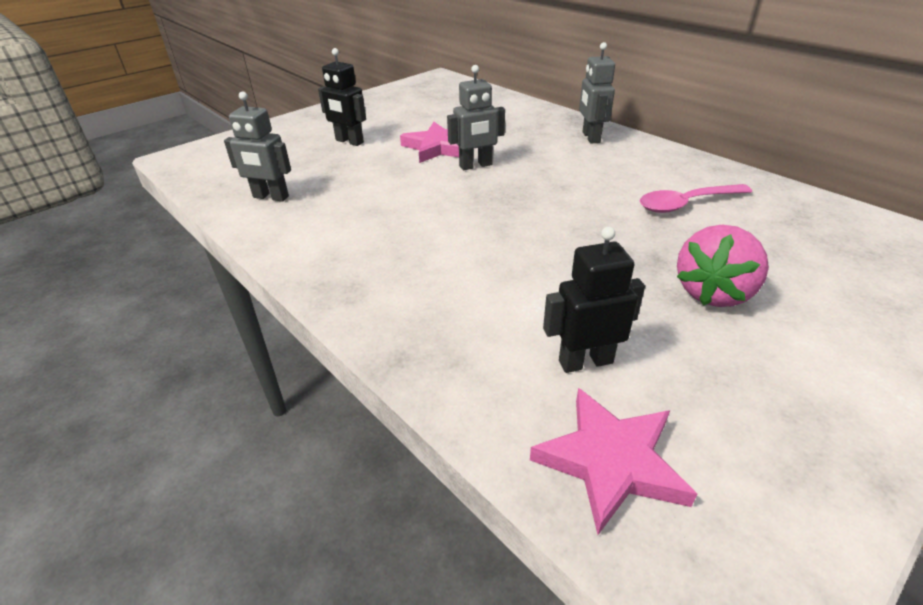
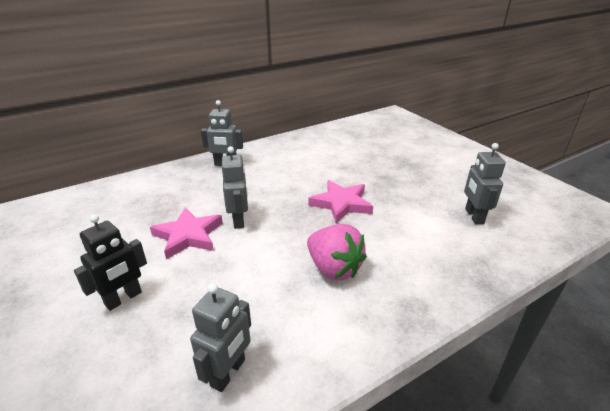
camera: 80 degrees left, 5 degrees down
pink star [530,388,697,535] -> pink star moved to [309,180,373,223]
black robot [543,227,645,373] -> grey robot [464,143,506,224]
pink spoon [640,184,752,213] -> none
pink strawberry [677,224,769,307] -> pink strawberry moved to [307,224,367,280]

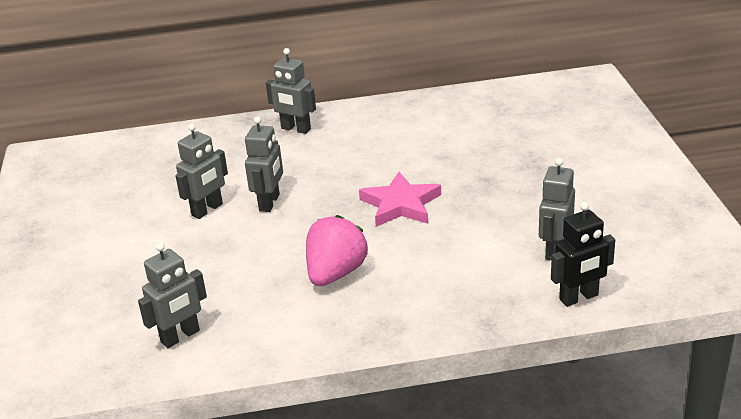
camera: 25 degrees right, 0 degrees up
black robot [74,214,147,311] -> black robot moved to [551,202,615,307]
pink star [150,208,223,259] -> grey robot [175,124,228,219]
pink strawberry [307,224,367,280] -> pink strawberry turned 135 degrees counterclockwise [306,215,368,286]

